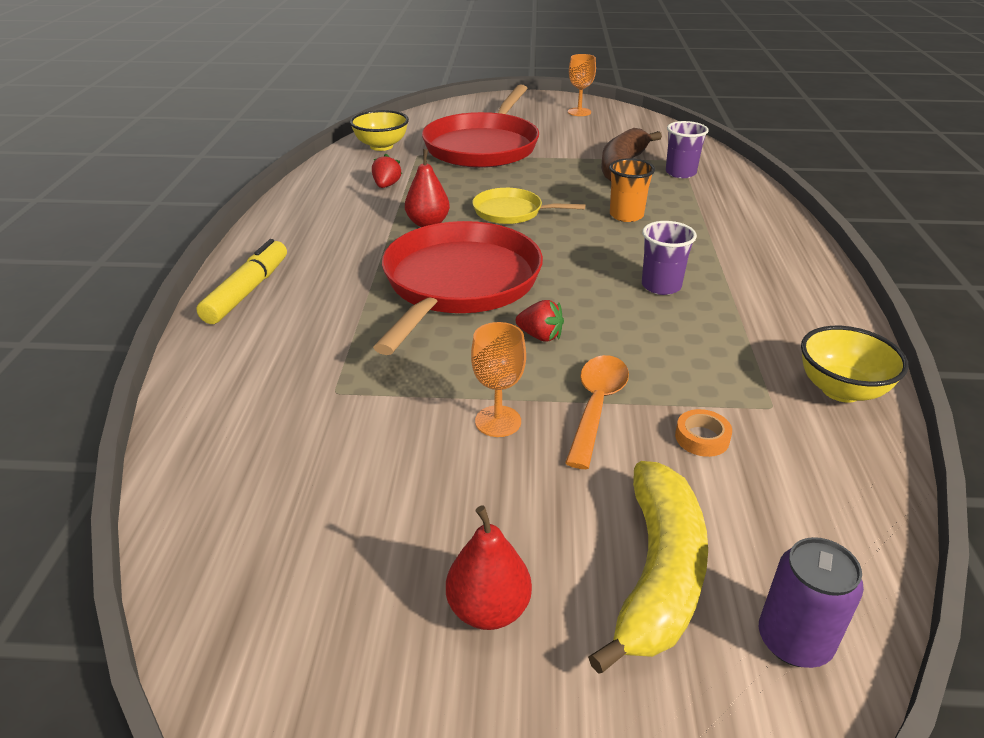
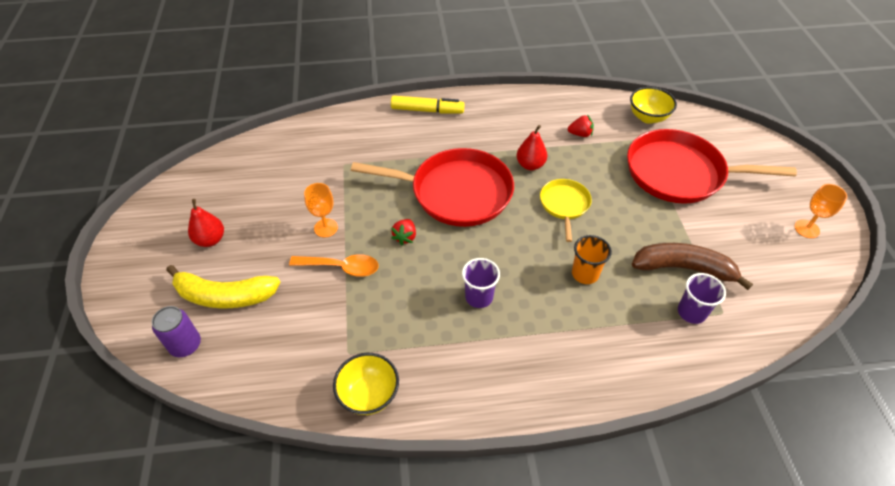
camera: 80 degrees right, 15 degrees up
orange tape [675,409,732,457] -> none

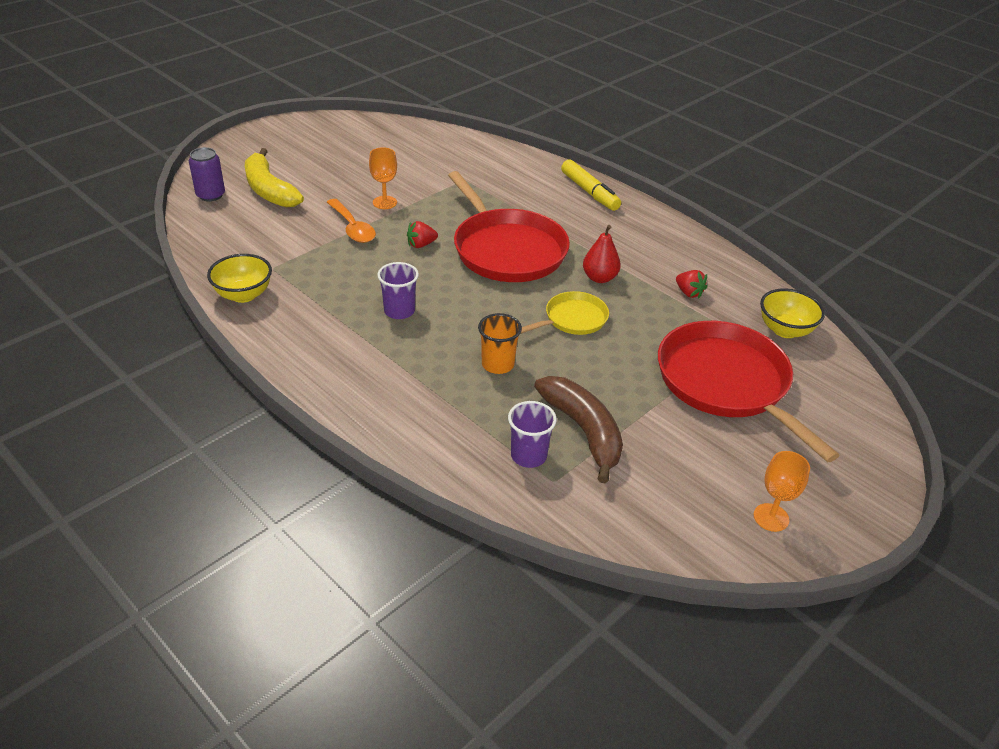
camera: 50 degrees right, 10 degrees down
red pear [188,199,224,247] -> none

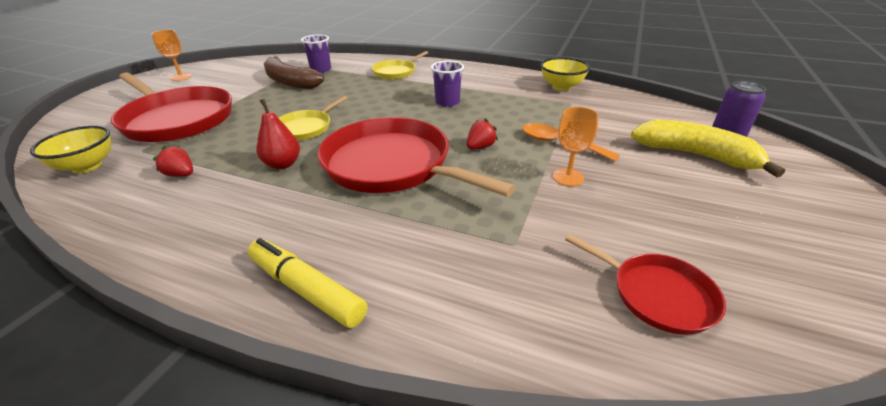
camera: 160 degrees right, 5 degrees down
orange cup [478,313,522,374] -> none
none -> yellow pan [372,51,428,79]
none -> red pan [565,234,726,335]

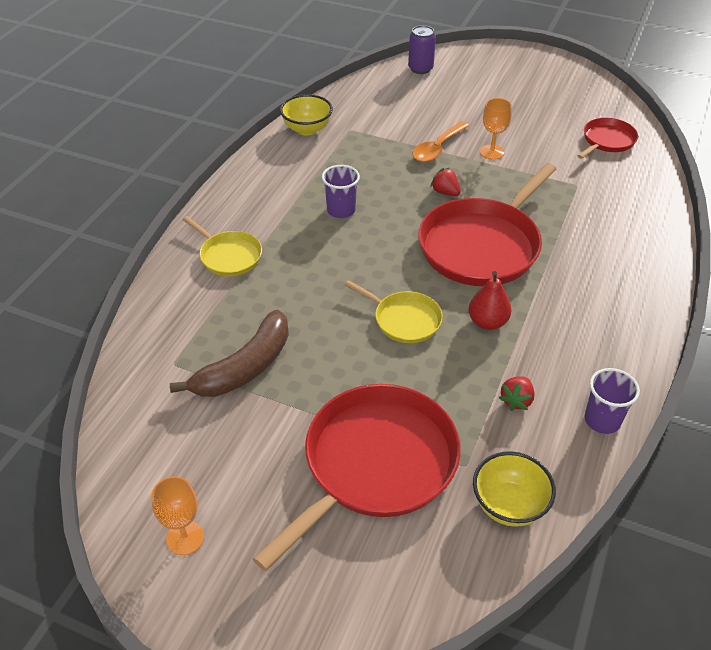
camera: 90 degrees left, 10 degrees up
yellow marker [248,238,368,328] -> none
purple cup [301,35,331,73] -> purple cup moved to [585,368,640,434]
yellow banana [631,119,785,177] -> none

